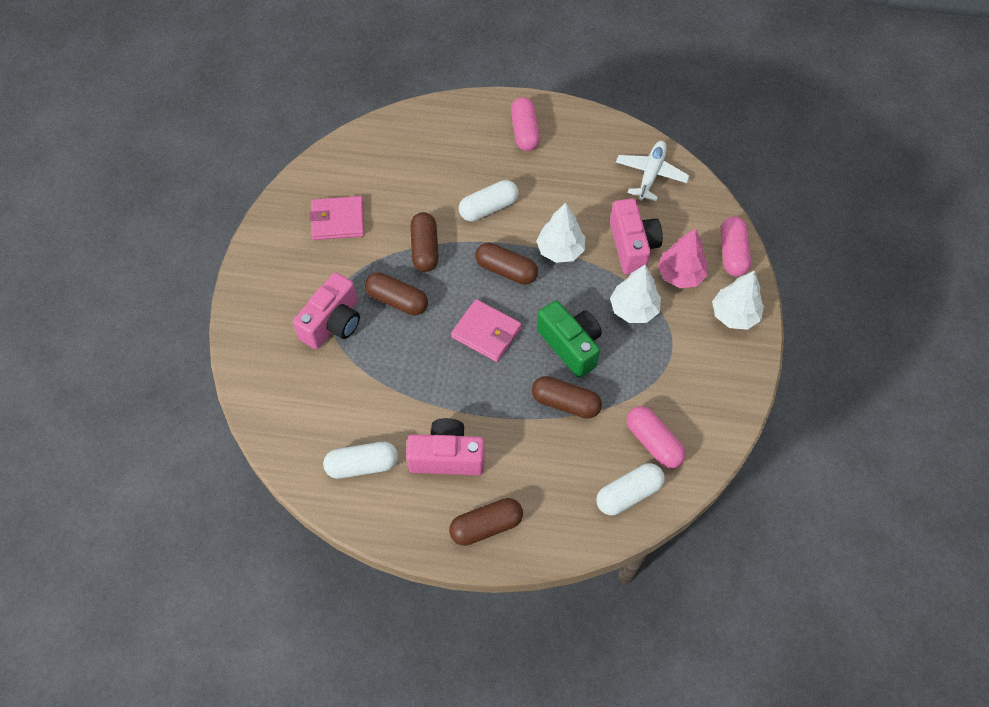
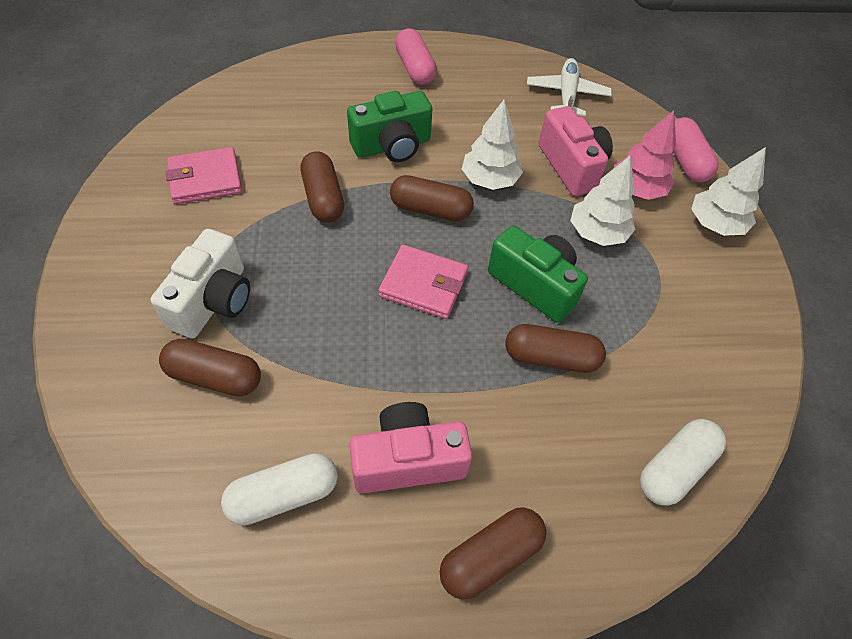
camera: 15 degrees left, 5 degrees down
pink camera [293,272,360,349] -> white camera [151,229,250,338]
brown capsule [365,272,428,316] -> brown capsule moved to [159,339,261,396]
white capsule [459,180,518,221] -> green camera [347,91,432,162]
pink capsule [627,406,686,469] -> none

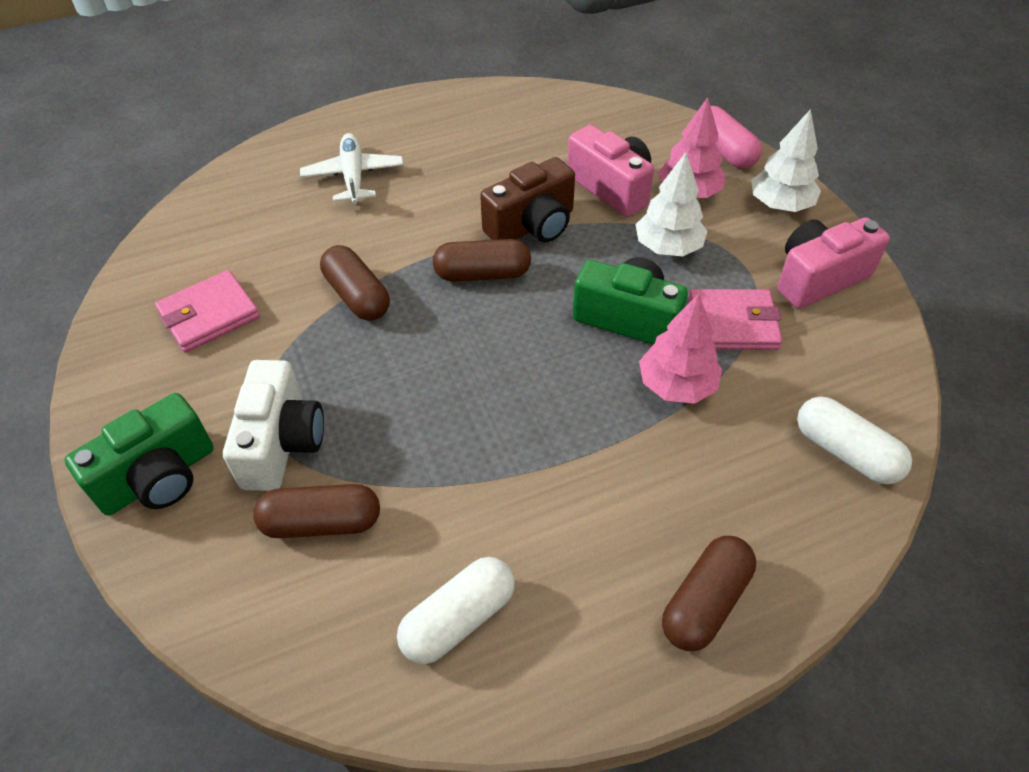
camera: 15 degrees left, 5 degrees down
green camera [347,91,432,162] -> green camera moved to [64,393,214,515]
pink camera [349,402,472,493] -> pink camera moved to [777,217,890,309]
pink wallet [378,245,468,319] -> pink wallet moved to [688,289,782,350]
pink capsule [395,29,437,85] -> none
white tree [462,100,523,190] -> brown camera [480,157,575,242]
brown capsule [505,324,606,373] -> pink tree [639,294,722,404]
white plane [527,58,612,116] -> white plane moved to [300,133,403,204]
white capsule [640,419,726,506] -> white capsule turned 75 degrees counterclockwise [797,397,912,484]

